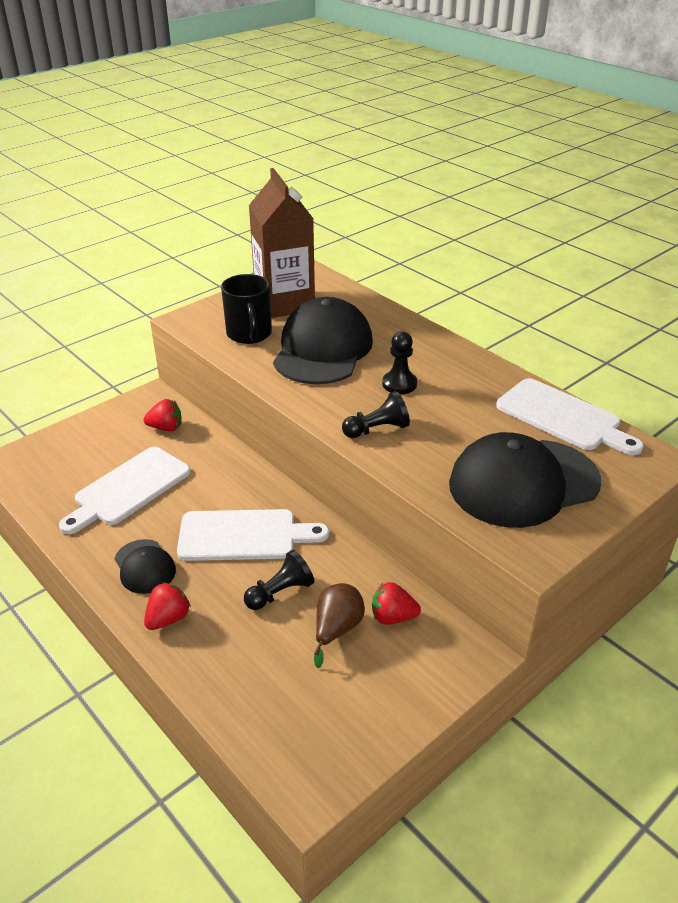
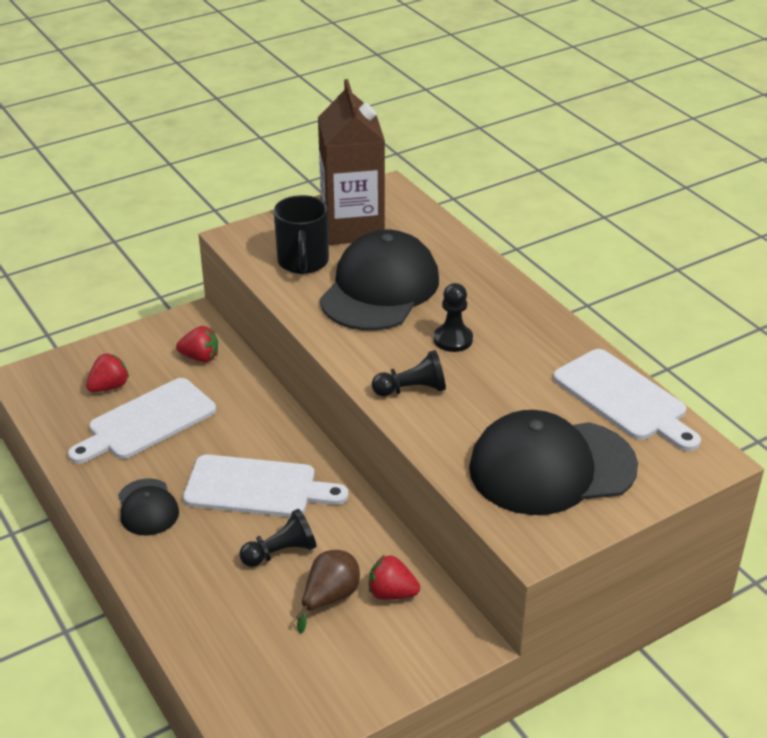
camera: 10 degrees right, 0 degrees up
red strawberry [144,582,191,630] -> red strawberry moved to [86,353,129,392]

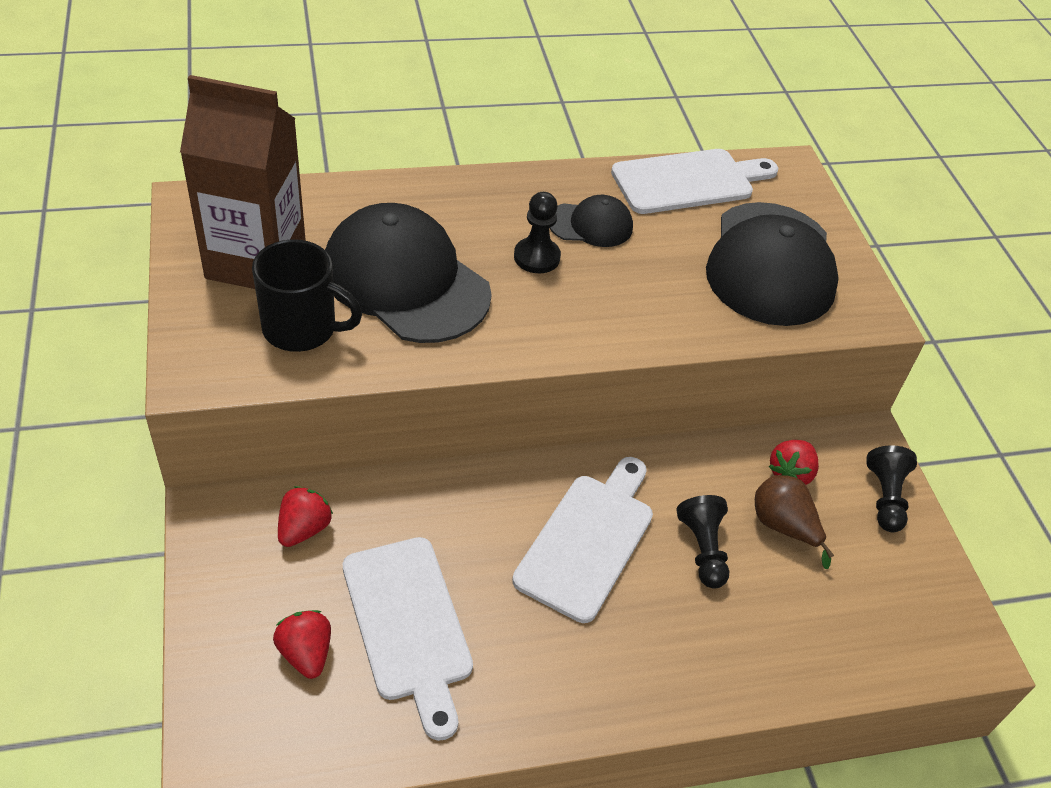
camera: 75 degrees left, 10 degrees up
black cap [118,478,179,535] -> black cap moved to [550,195,633,247]
black pawn [372,350,446,396] -> black pawn moved to [867,445,917,533]

